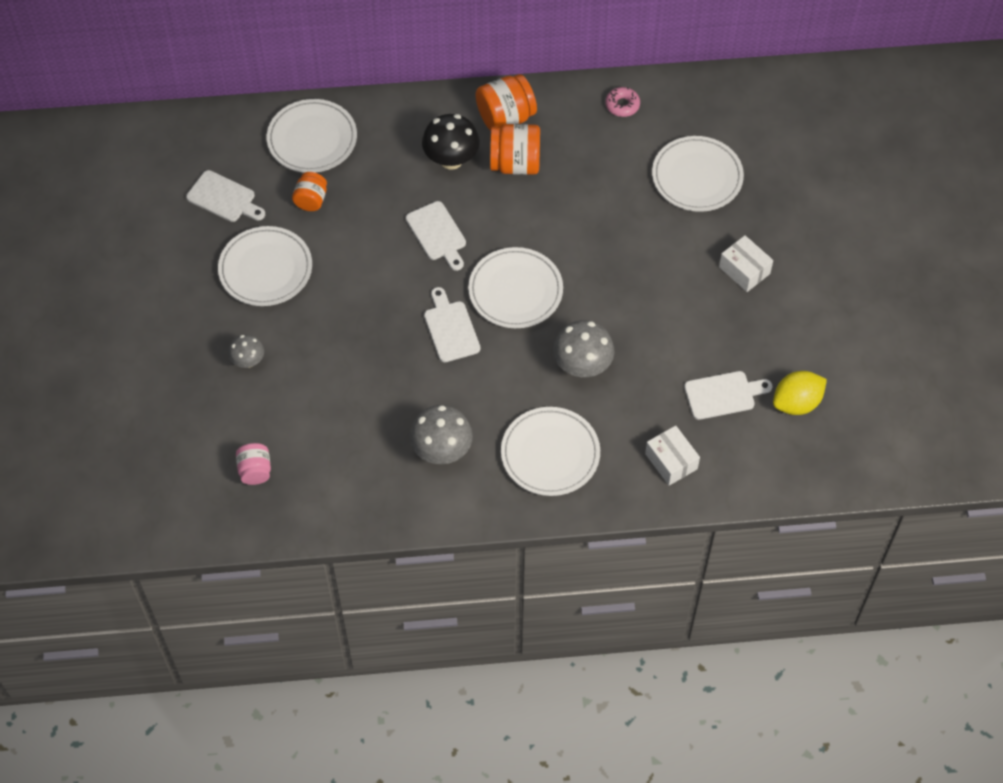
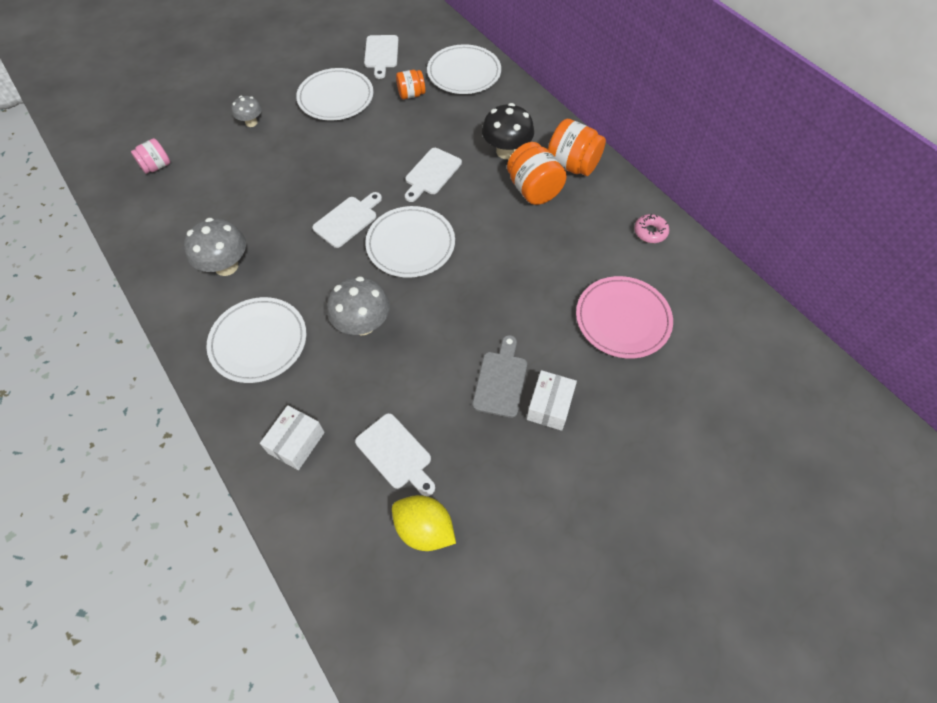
camera: 60 degrees right, 0 degrees up
white plate [652,136,744,212] -> pink plate [576,276,673,359]
none -> grey cutting board [473,335,527,418]

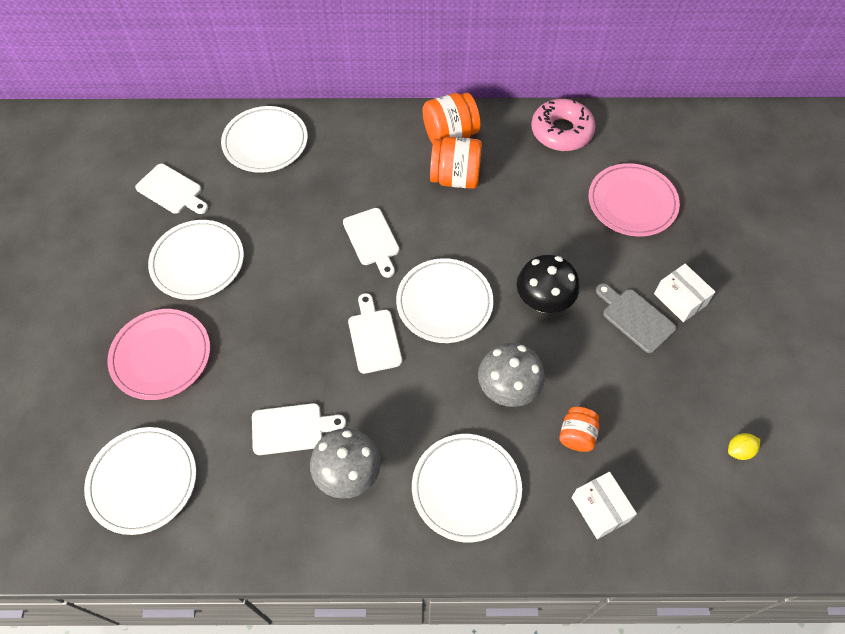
camera: 55 degrees left, 0 degrees up
pink jar [131,138,170,174] -> white plate [84,427,196,535]
grey mushroom [231,96,262,127] -> pink plate [107,309,210,400]
white cutting board [355,413,435,496] -> white cutting board moved to [252,403,346,455]
yellow lemon [392,495,456,551] -> yellow lemon [728,433,760,460], size x0.54
orange jar [396,70,425,99] -> orange jar moved to [559,407,599,452]
black mushroom [482,103,534,159] -> black mushroom moved to [517,255,579,313]
pink donut [634,214,669,243] -> pink donut [531,99,595,151], size x1.90

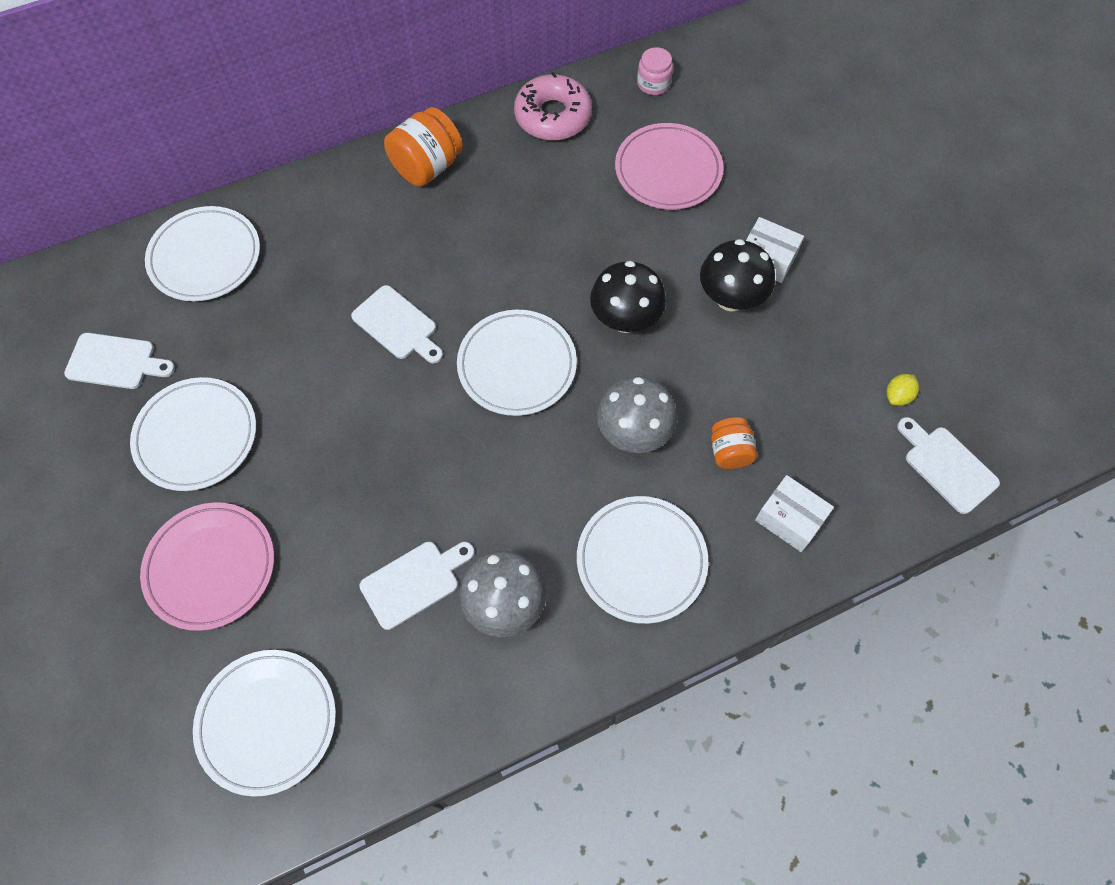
camera: 25 degrees left, 5 degrees up
white cutting board [348,293,402,374] -> white cutting board moved to [897,417,1000,514]
orange jar [430,137,482,189] -> none
grey cutting board [596,283,676,353] -> black mushroom [700,239,775,311]
none -> pink jar [637,47,673,95]

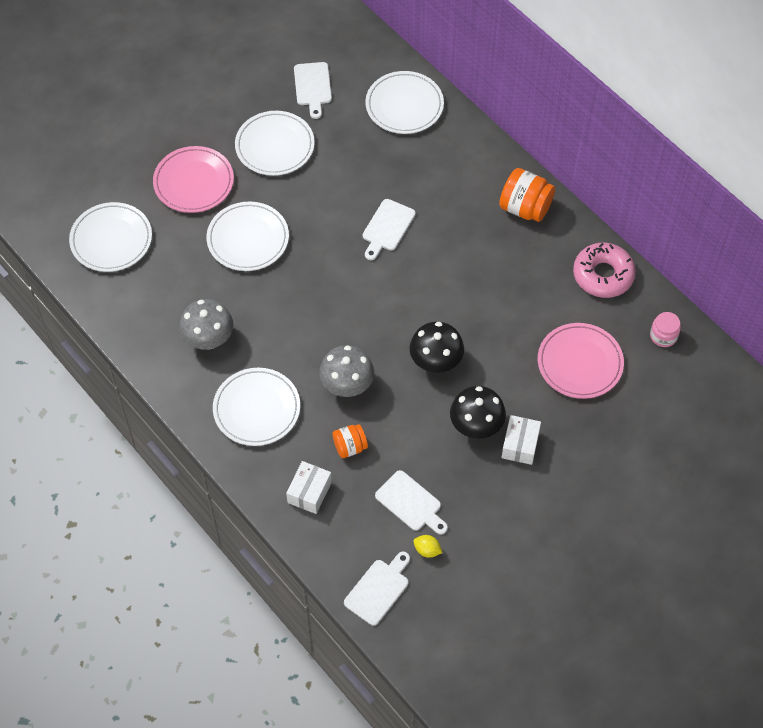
camera: 75 degrees right, 5 degrees down
white cutting board [359,542,474,630] -> white cutting board moved to [375,470,448,535]
white plate [457,310,577,416] -> white plate moved to [206,202,289,271]

